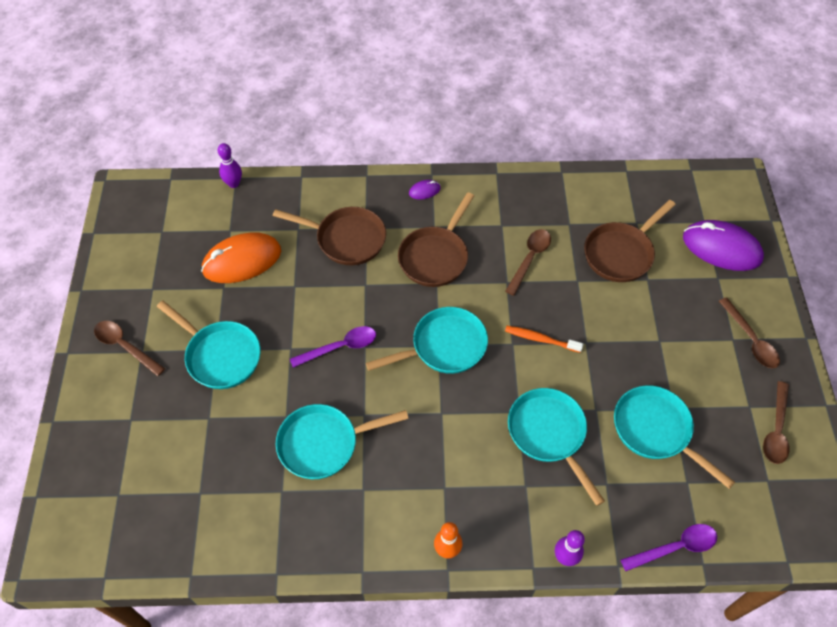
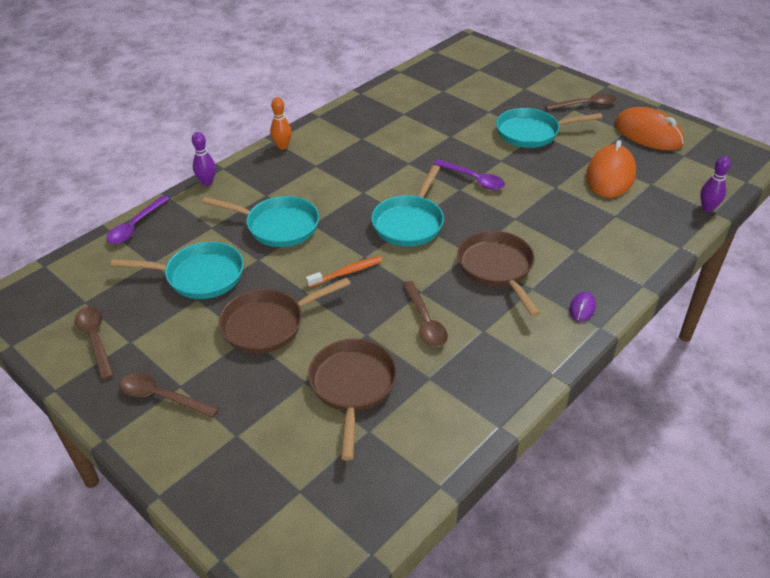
camera: 135 degrees right, 15 degrees down
brown pan [273,207,386,265] -> brown pan moved to [218,277,351,354]
turquoise pan [276,404,409,479] -> none
purple spoon [290,326,376,368] -> purple spoon turned 75 degrees counterclockwise [433,159,505,190]
purple mouse [683,220,764,271] -> none
none -> orange mouse [615,107,684,150]

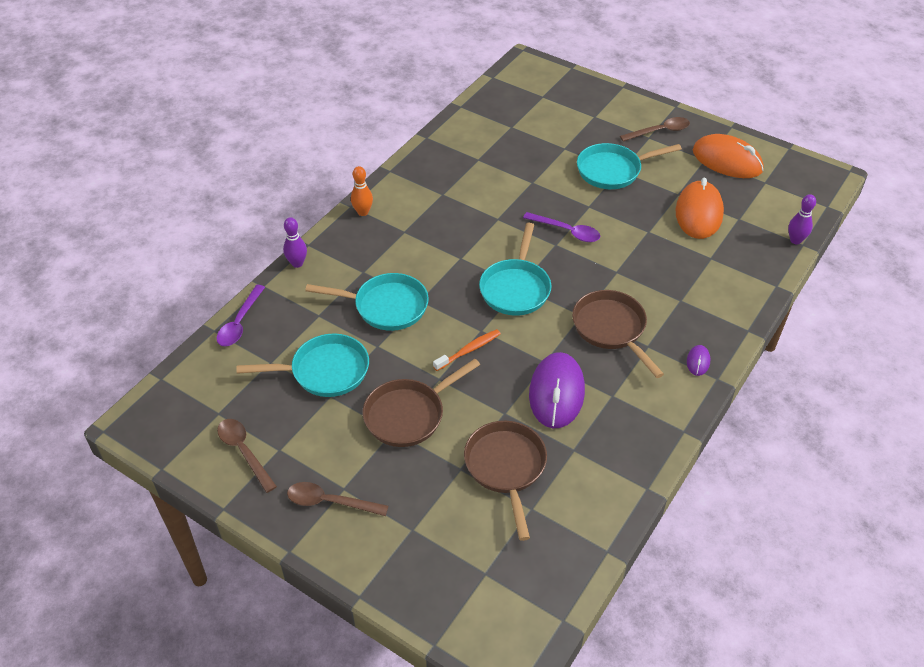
camera: 10 degrees left, 5 degrees up
brown spoon [403,281,448,347] -> purple mouse [529,352,585,428]

